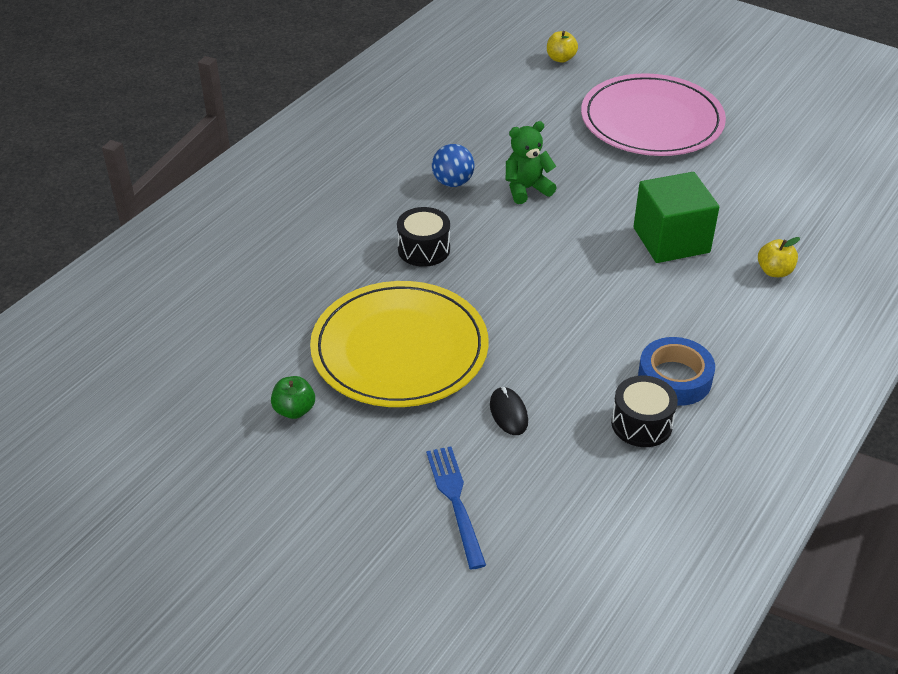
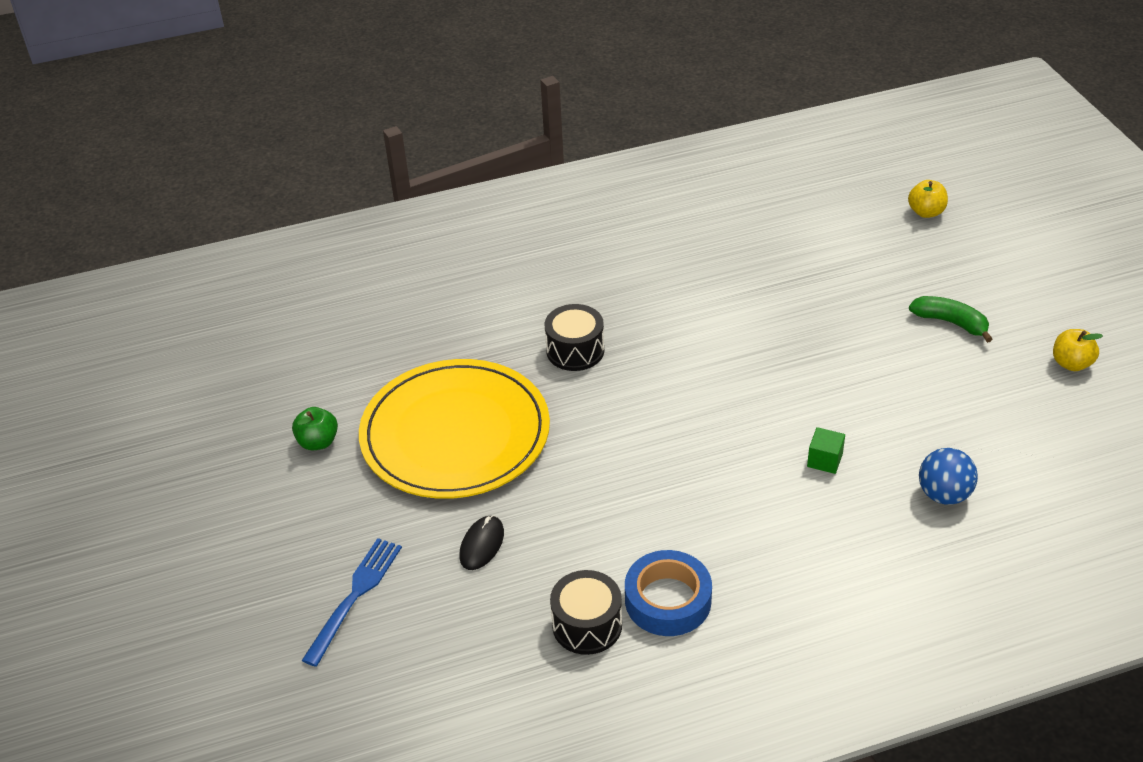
camera: 40 degrees right, 0 degrees up
blue ball [432,144,474,187] -> blue ball moved to [919,448,978,504]
green teddy bear [506,121,557,204] -> none
pink plate [581,73,726,156] -> green banana [909,296,992,343]
green cube [633,172,719,263] -> green cube [807,427,845,474], size x0.41
yellow apple [758,237,800,277] -> yellow apple moved to [1053,329,1103,371]

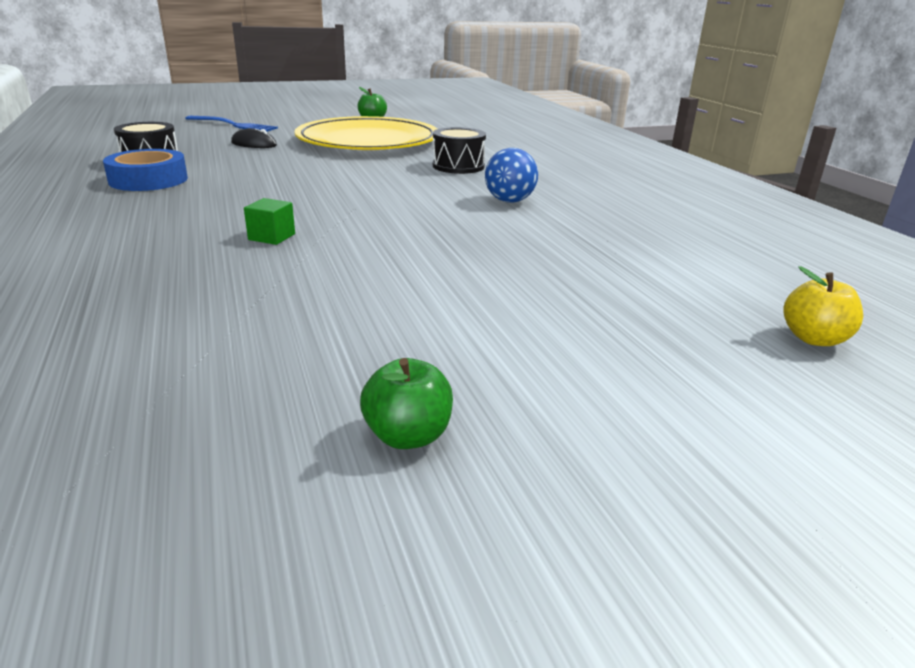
camera: 85 degrees right, 15 degrees down
green banana [909,296,992,343] -> none
blue ball [919,448,978,504] -> blue ball moved to [485,148,538,203]
yellow apple [1053,329,1103,371] -> green apple [360,358,453,449]

